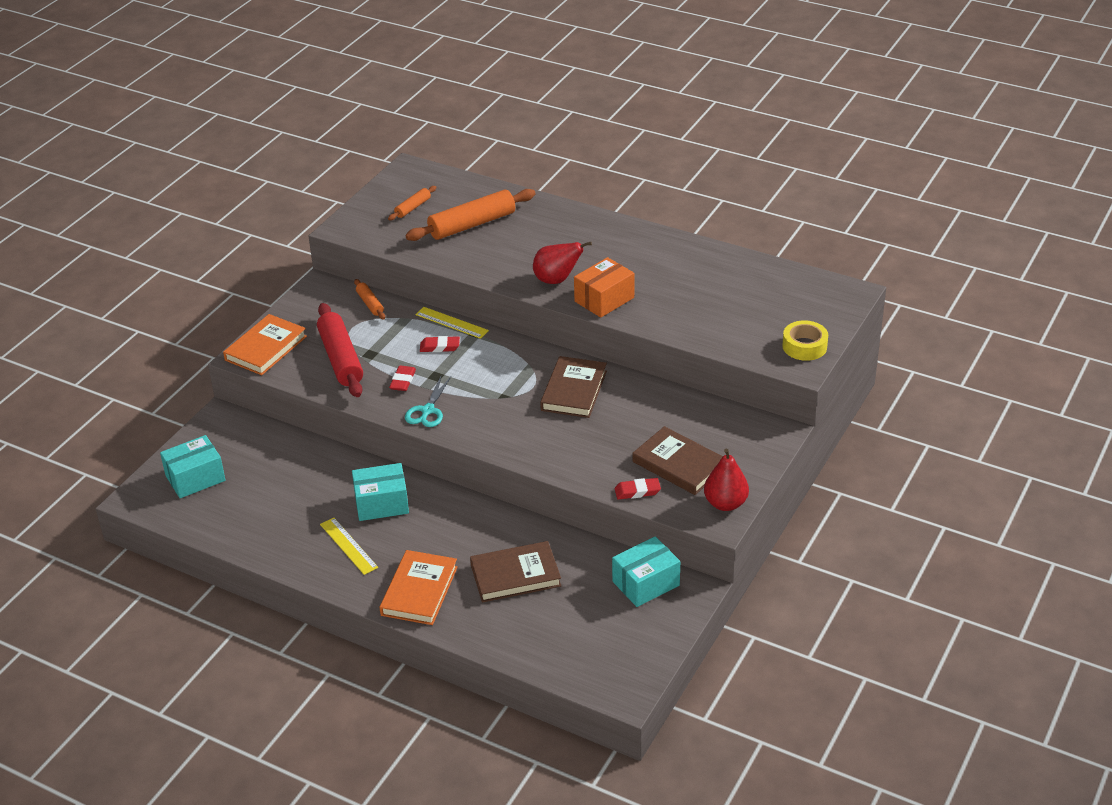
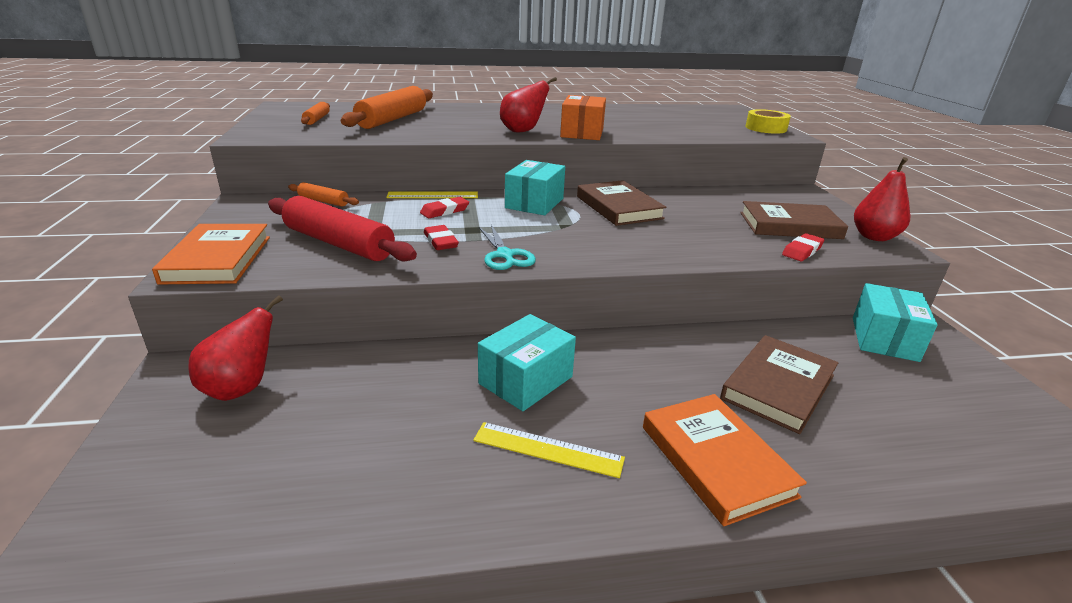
camera: 40 degrees left, 10 degrees down
turquoise box [160,435,226,498] -> turquoise box moved to [505,160,565,215]
none -> red pear [189,295,283,401]

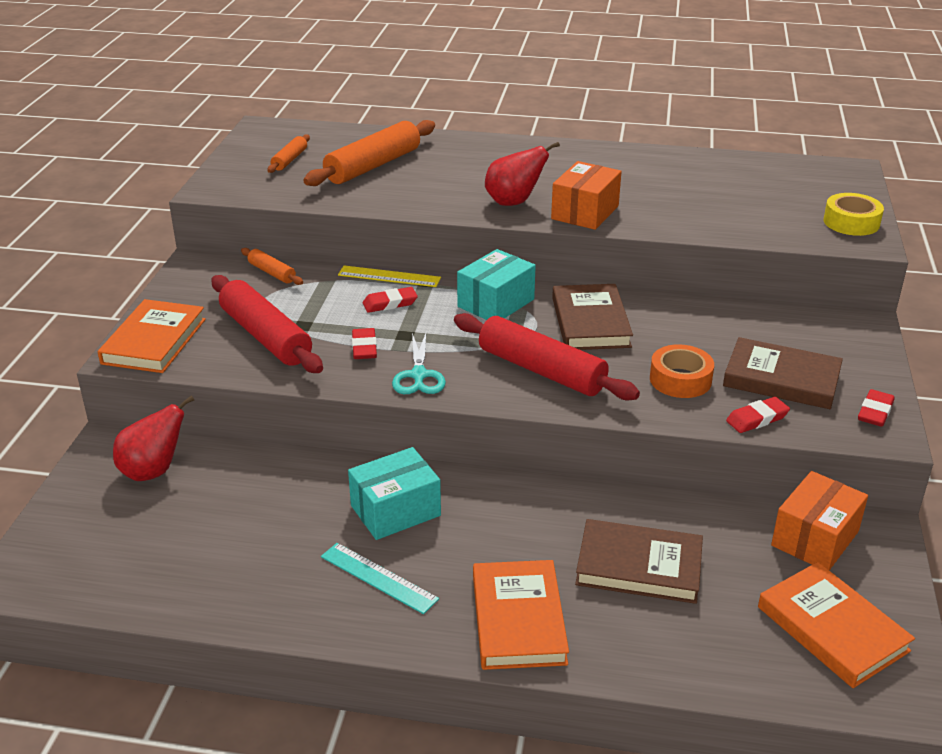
camera: 20 degrees right, 5 degrees up
yellow ruler [473,422,625,478] -> turquoise ruler [321,543,439,614]
brown book [720,335,838,434] -> brown book turned 45 degrees clockwise [575,519,703,604]
turquoise box [853,283,938,362] -> orange box [771,471,868,570]
red pear [854,157,910,241] -> red eraser [858,389,895,427]
none -> red rolling pin [454,313,640,400]
none -> orange tape [650,344,714,398]
none -> orange book [758,562,915,688]

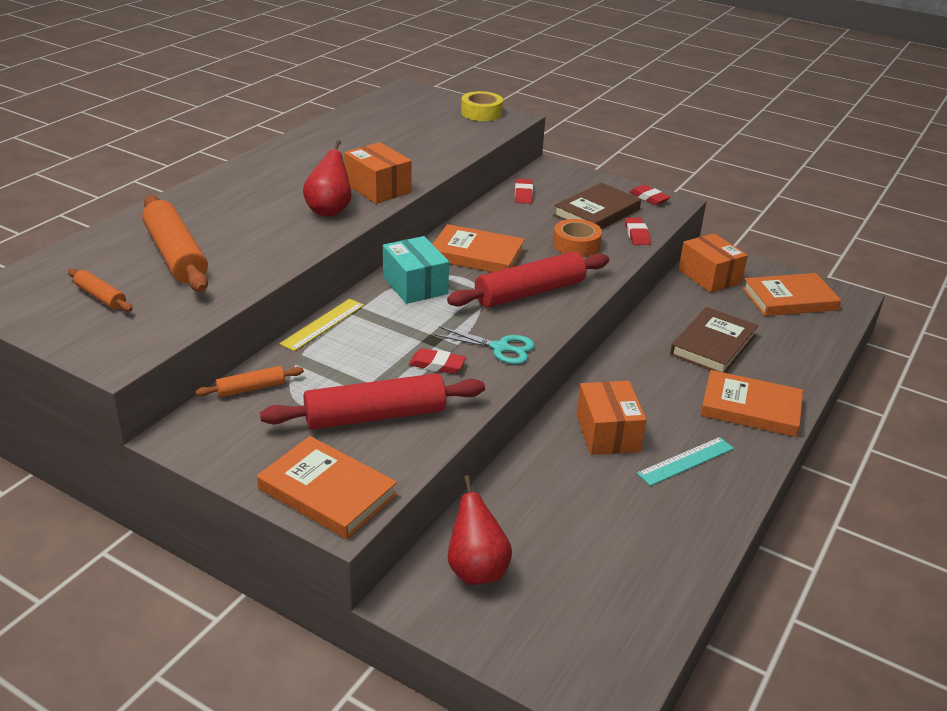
camera: 70 degrees left, 0 degrees up
turquoise box [348,447,441,540] -> orange box [576,381,647,455]
red eraser [363,287,418,313] -> red eraser moved to [515,179,533,204]
brown book [552,284,633,350] -> orange book [433,224,525,272]

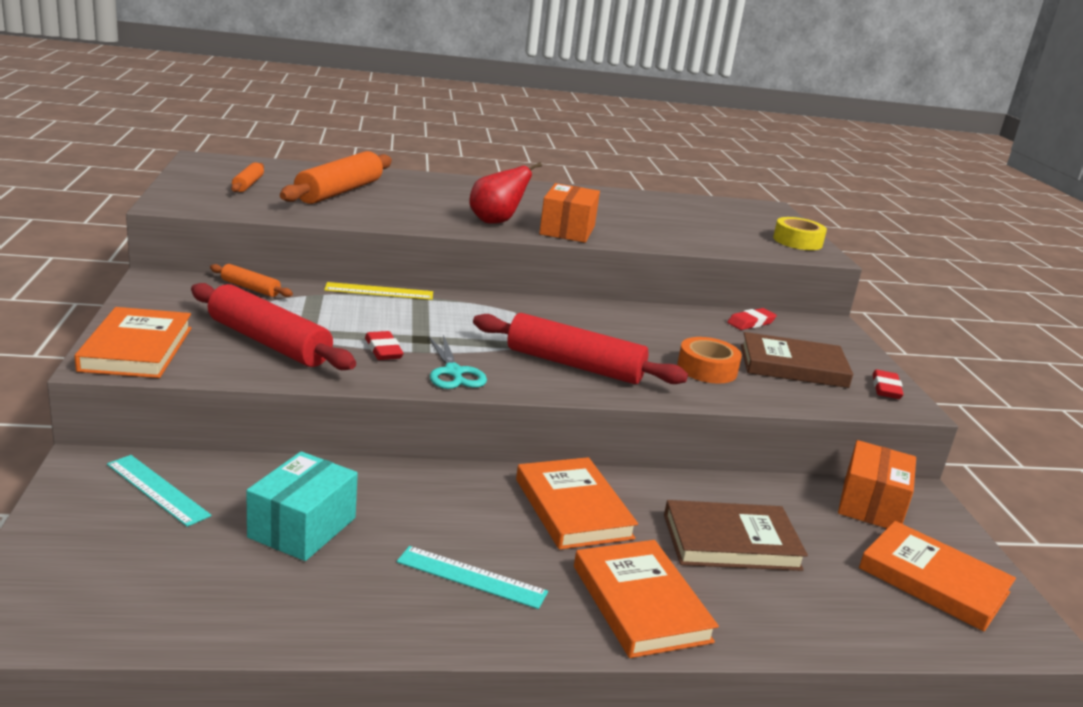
camera: 50 degrees right, 10 degrees down
turquoise box [383,236,449,304] -> turquoise box moved to [246,451,358,561]
orange book [433,224,525,272] -> orange book moved to [516,457,638,550]
red pear [448,475,512,585] -> turquoise ruler [107,455,211,527]
orange box [576,381,647,455] -> none
red eraser [625,218,651,245] -> none

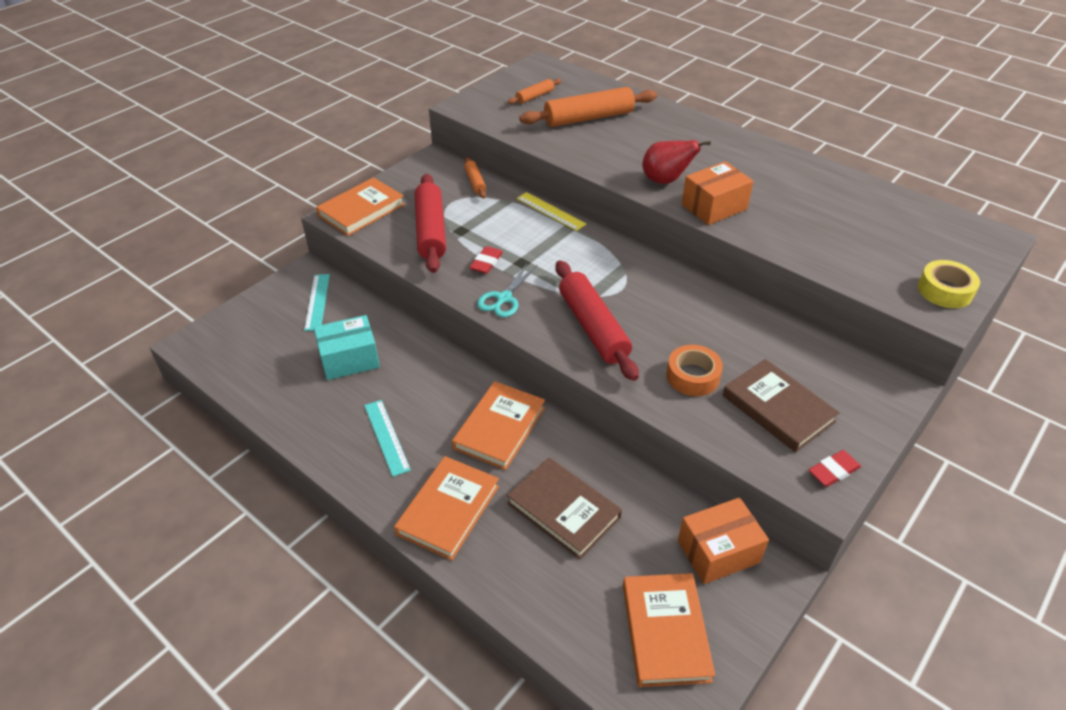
camera: 50 degrees right, 20 degrees up
red eraser [727,308,777,330] -> none

